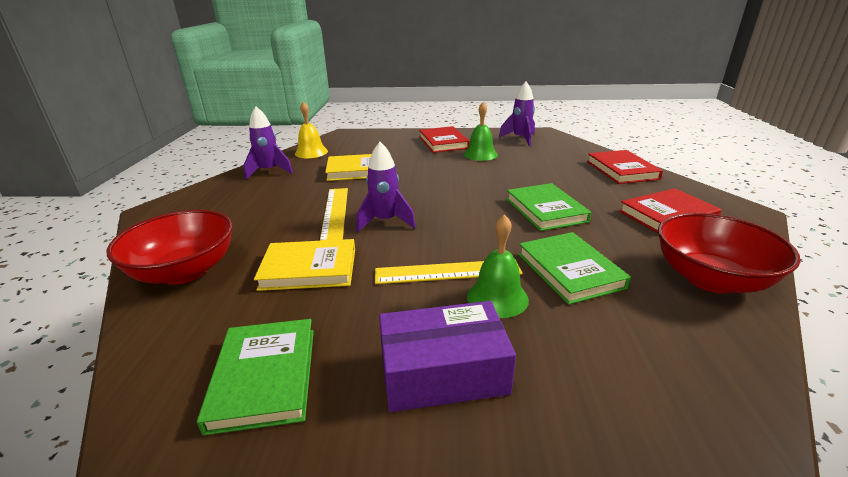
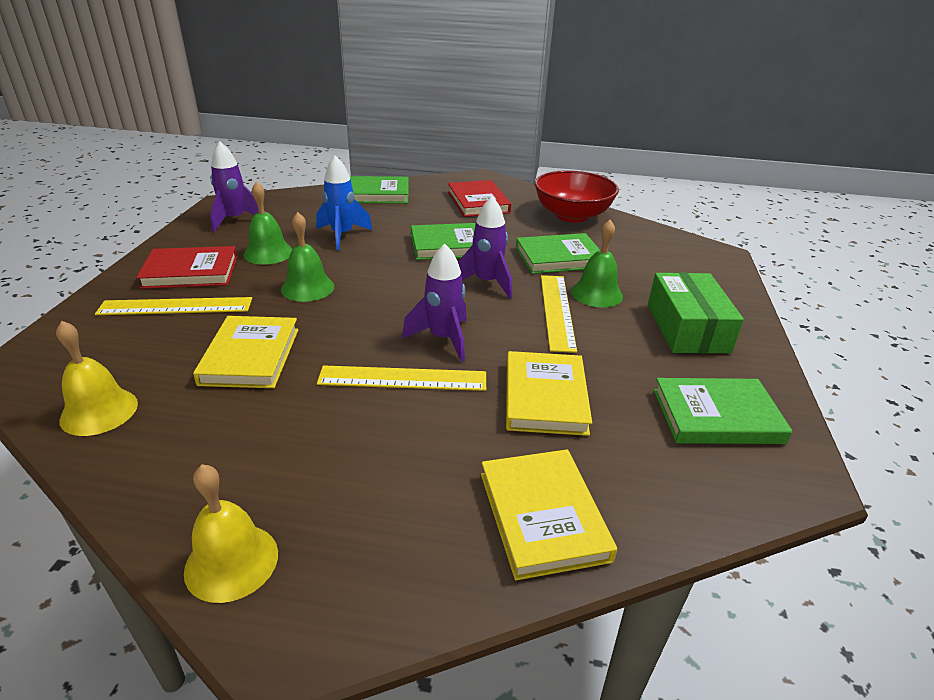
camera: 85 degrees left, 5 degrees up
red bowl [107,210,233,285] -> yellow book [481,450,617,580]
purple rocket [244,106,293,179] -> purple rocket moved to [458,196,512,298]
purple box [379,301,516,412] -> green box [648,272,744,353]
red book [587,150,663,184] -> green book [350,176,409,203]
none -> yellow ruler [95,297,252,315]
none -> yellow bell [184,464,278,603]
none -> green bell [281,212,334,302]
none -> blue rocket [316,155,372,250]

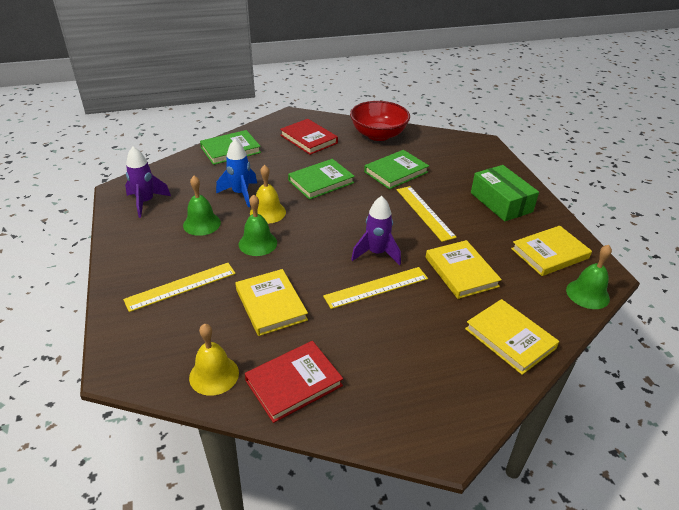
camera: 25 degrees left, 5 degrees up
red book [136,246,237,289] -> red book moved to [245,341,343,423]
yellow bell [184,464,278,603] -> yellow bell moved to [250,165,286,224]
purple rocket [458,196,512,298] -> none
green bell [571,220,623,307] -> green bell moved to [566,245,612,309]
green book [654,378,793,444] -> yellow book [511,226,592,276]

